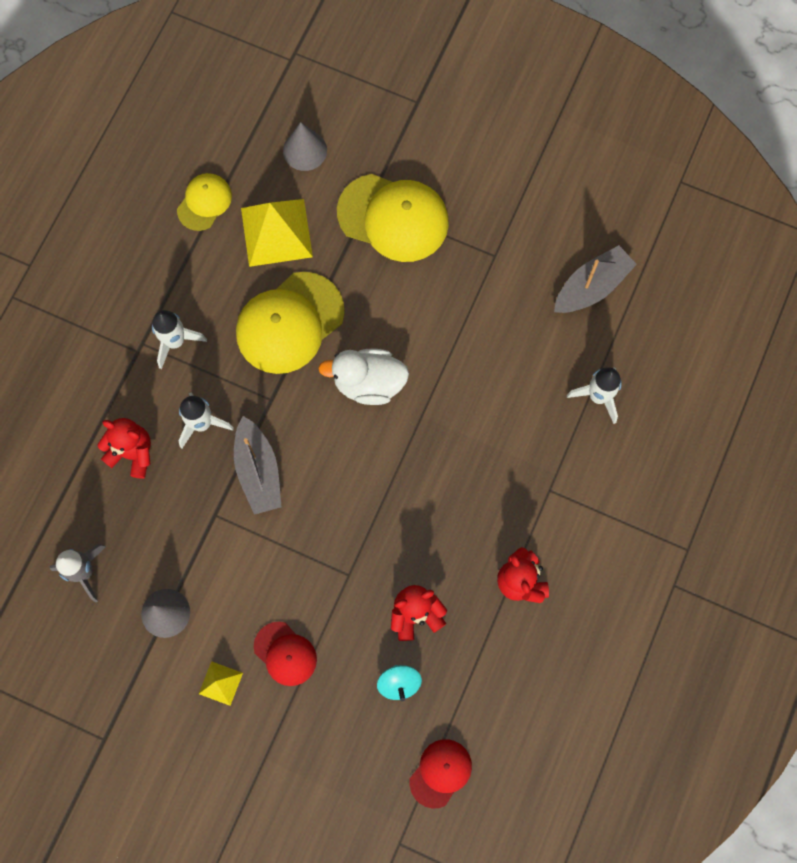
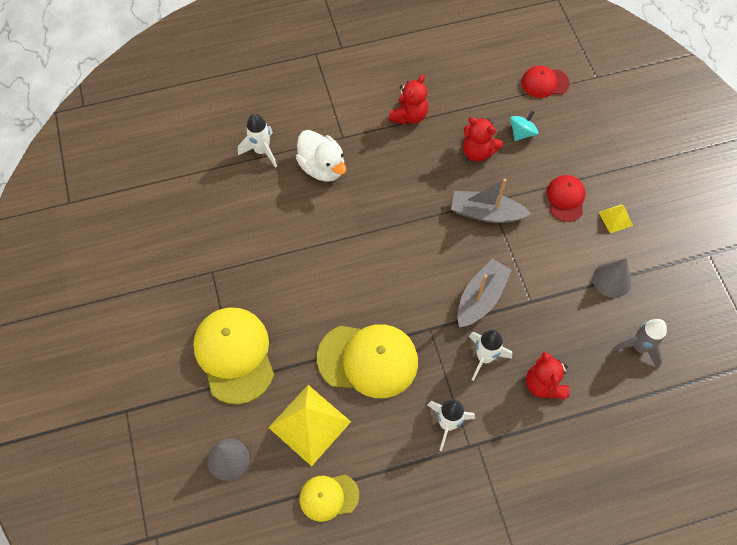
camera: 130 degrees left, 10 degrees down
white duck [318,349,409,405] -> white duck moved to [296,130,346,182]
grey boat [554,245,637,313] -> grey boat moved to [451,179,531,223]

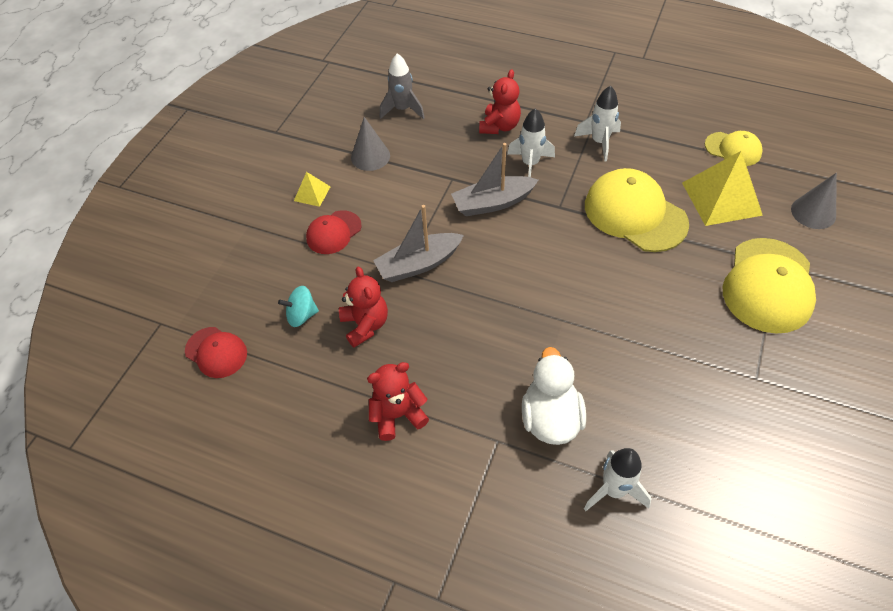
camera: 140 degrees left, 10 degrees down
grey boat [451,179,531,223] -> grey boat turned 105 degrees clockwise [373,205,464,282]

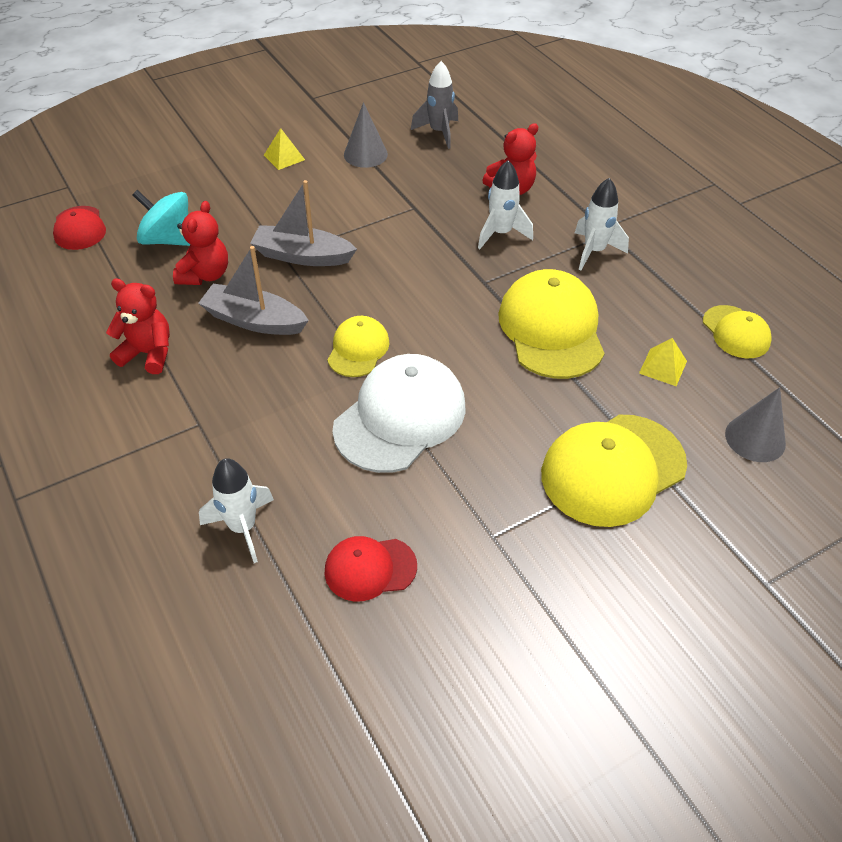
camera: 35 degrees right, 5 degrees down
turquoise spinning top [278,286,319,327] -> turquoise spinning top [132,190,190,246], size x1.53
red cap [306,210,362,254] -> red cap moved to [325,536,417,601]
grey boat [451,143,538,216] -> grey boat moved to [198,246,309,335]
white duck [522,347,586,445] -> none
yellow pyramid [682,151,763,226] -> yellow pyramid [639,338,687,386], size x0.49
none -> yellow cap [327,316,390,377]
none -> white cap [332,354,466,473]

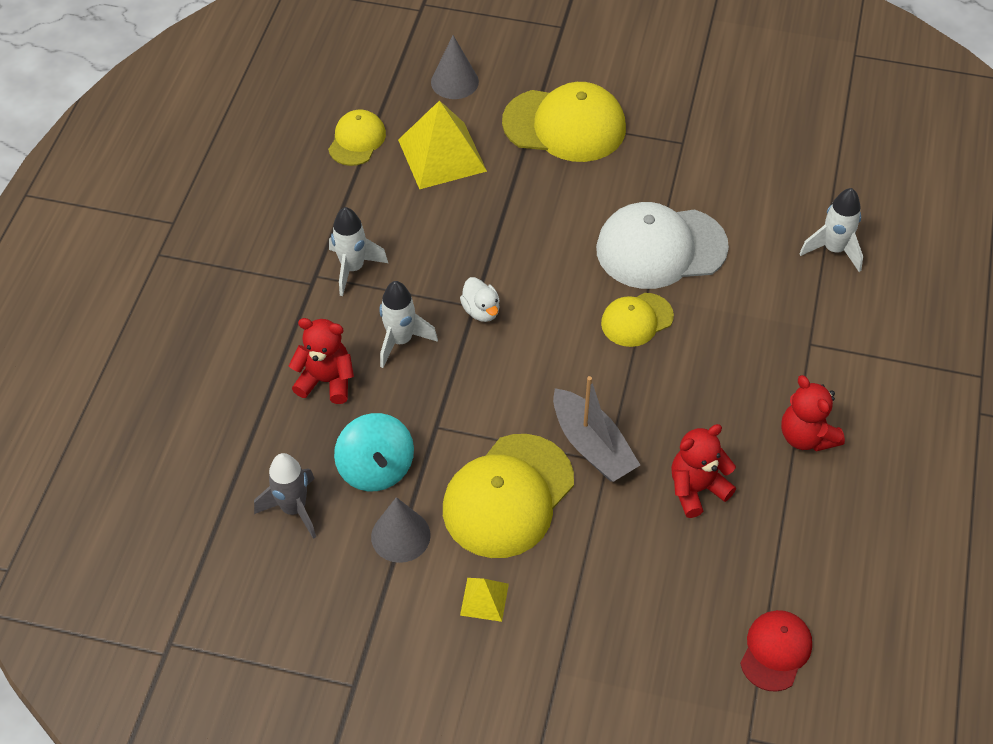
camera: 135 degrees left, 5 degrees up
turquoise spinning top [132,190,190,246] -> turquoise spinning top moved to [334,413,414,491]
grey boat [198,246,309,335] -> none
red cap [325,536,417,601] -> none
yellow cap [498,269,605,379] -> yellow cap moved to [443,434,574,558]
yellow pyramid [639,338,687,386] -> yellow pyramid [398,100,487,189], size x2.05
none -> white duck [460,277,500,322]

